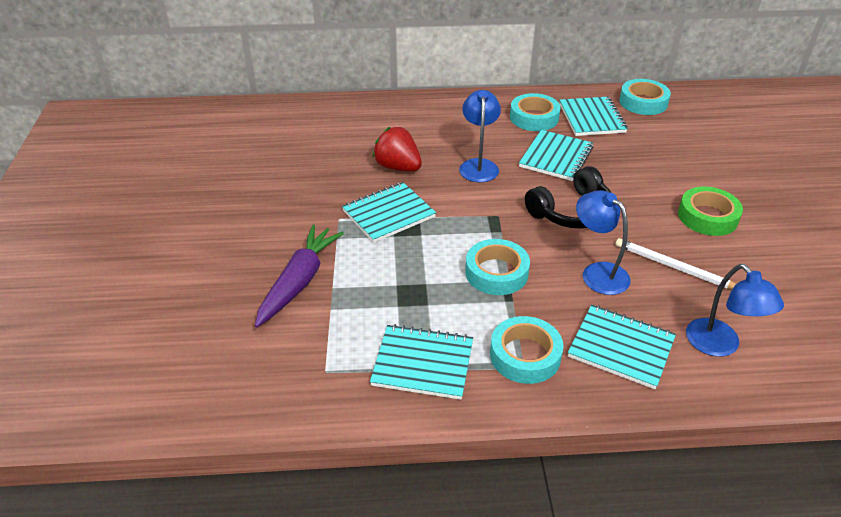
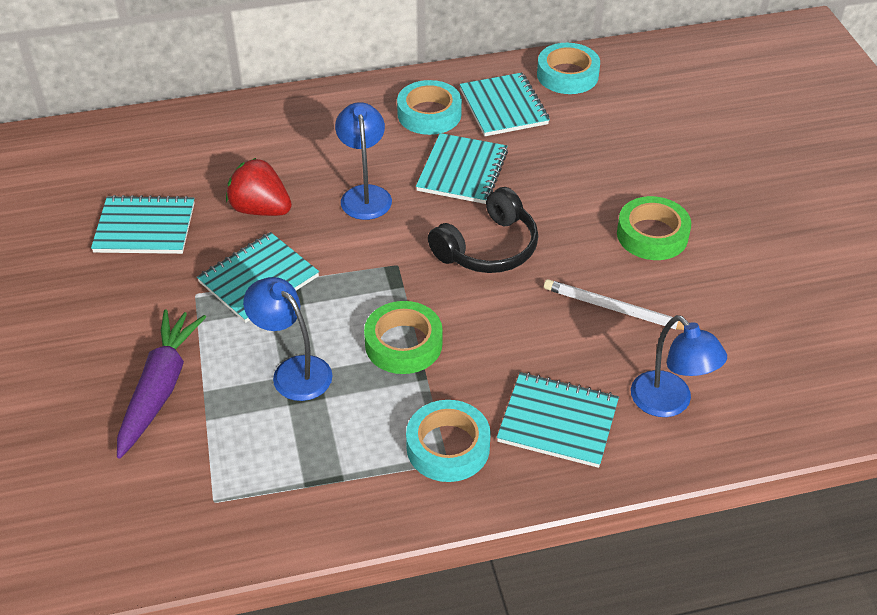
camera: 10 degrees left, 5 degrees up
turquoise notebook [370,324,473,400] -> turquoise notebook moved to [91,195,194,254]
turquoise tape [465,239,530,295] -> green tape [364,301,443,374]
blue lamp [576,190,631,295] -> blue lamp moved to [243,277,332,401]

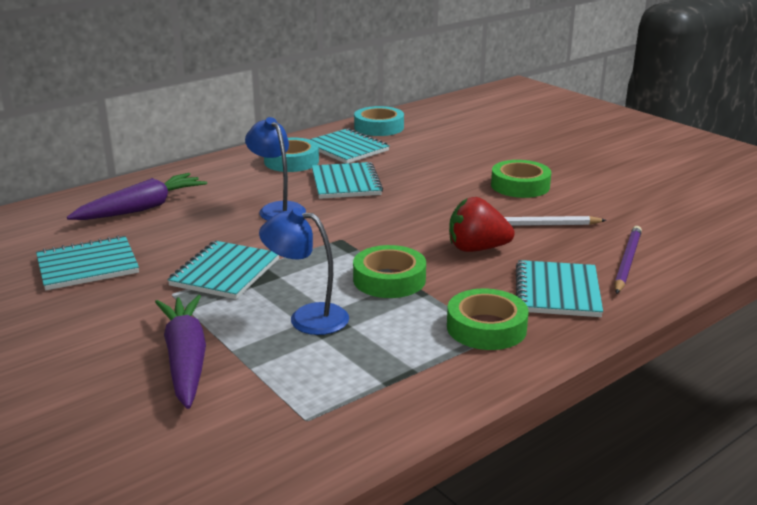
camera: 25 degrees left, 20 degrees down
red strawberry [226,158,292,216] -> red strawberry moved to [449,197,515,252]
turquoise tape [406,400,491,482] -> green tape [447,289,529,350]
black headphones [428,187,538,273] -> none
turquoise notebook [497,372,619,468] -> turquoise notebook turned 75 degrees counterclockwise [516,260,603,317]
blue lamp [631,315,727,417] -> purple pencil [614,226,642,294]
none -> purple carrot [67,173,207,220]

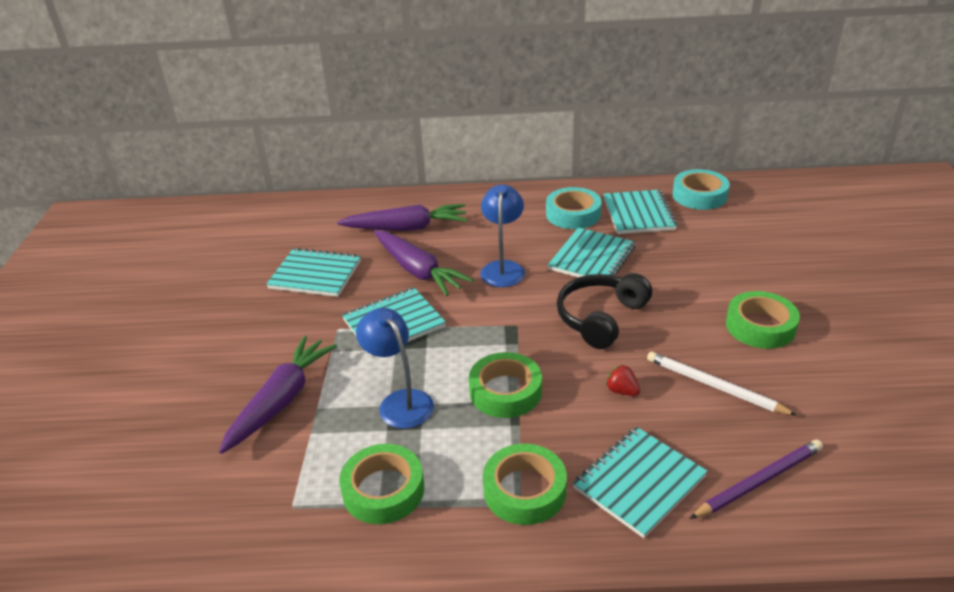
camera: 40 degrees right, 10 degrees up
red strawberry [449,197,515,252] -> red strawberry [606,365,640,396], size x0.50
none -> green tape [339,444,424,524]
none -> purple carrot [374,230,473,296]
none -> black headphones [556,273,652,349]

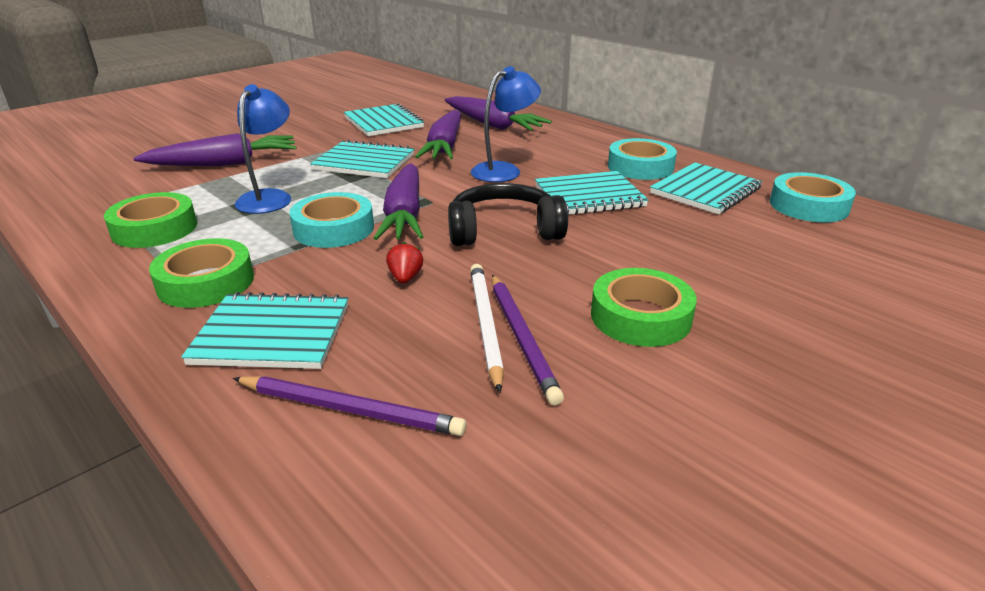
camera: 45 degrees right, 5 degrees down
green tape [469,352,542,418] -> turquoise tape [290,192,374,248]
none -> purple carrot [374,163,423,240]
none -> purple pencil [492,275,564,405]

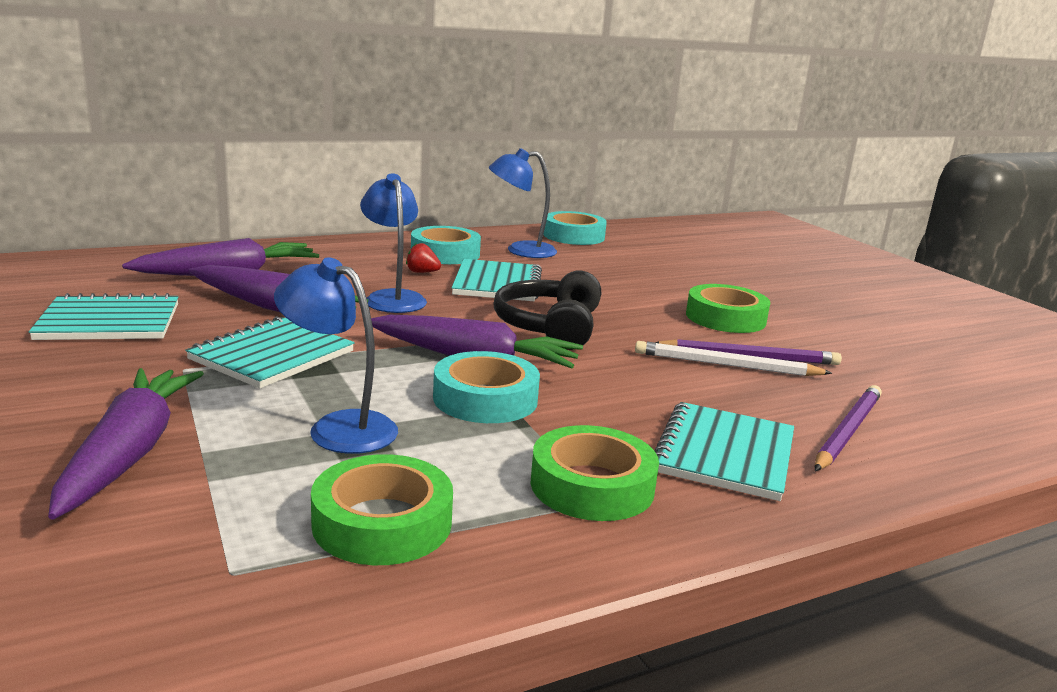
camera: 75 degrees left, 10 degrees down
red strawberry [386,242,423,283] -> red strawberry moved to [406,243,441,273]
turquoise notebook [650,162,762,214] -> blue lamp [489,148,557,258]

